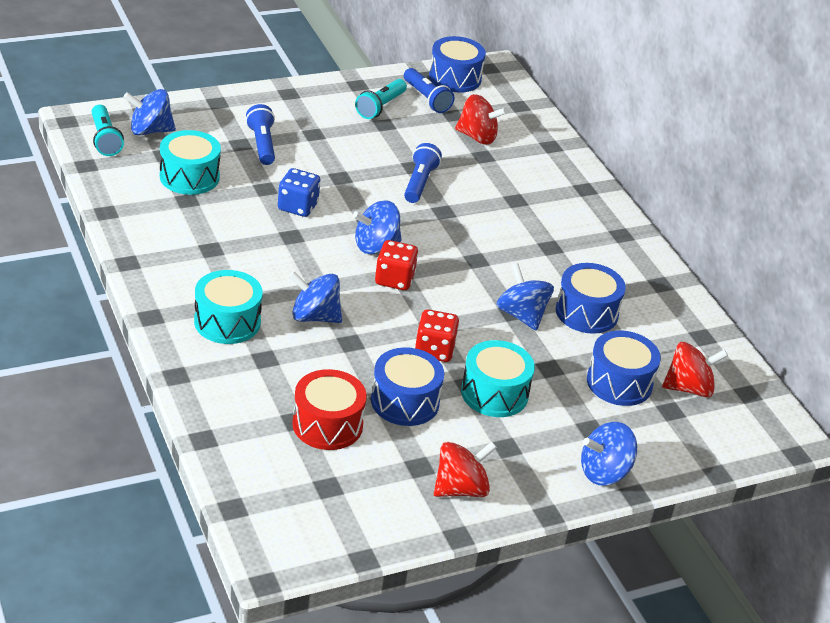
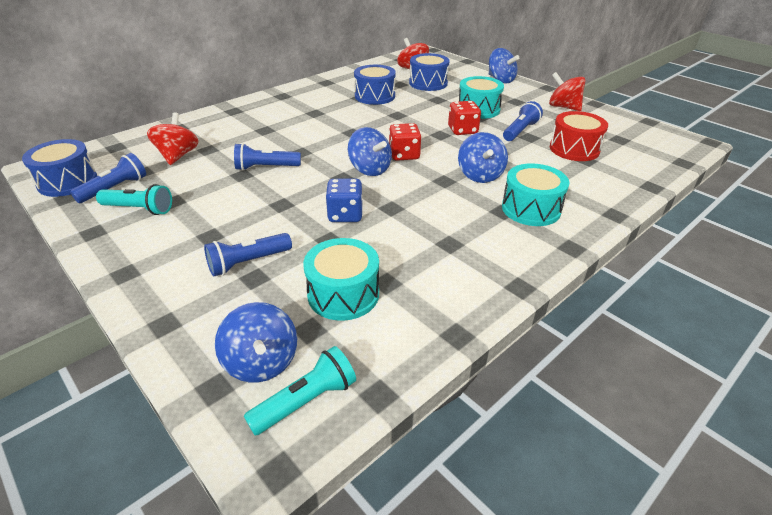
camera: 105 degrees left, 0 degrees up
blue drum [371,347,444,426] -> blue flashlight [503,101,543,141]
blue spinning top [496,263,554,331] -> none

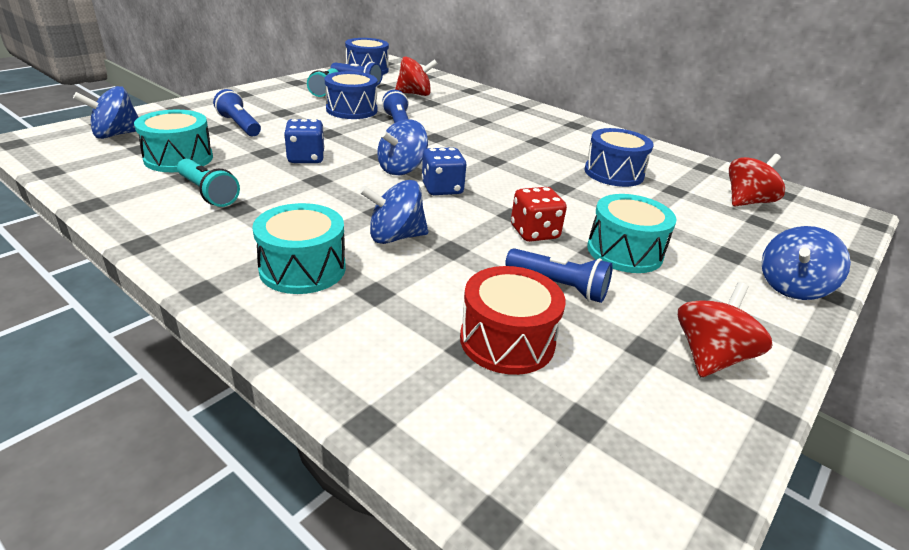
camera: 80 degrees right, 5 degrees down
turquoise flashlight [244,346,356,436] -> turquoise flashlight moved to [177,159,240,207]
red dice [389,123,422,161] -> blue dice [422,147,467,195]
blue drum [409,53,450,91] -> blue drum moved to [325,71,377,119]

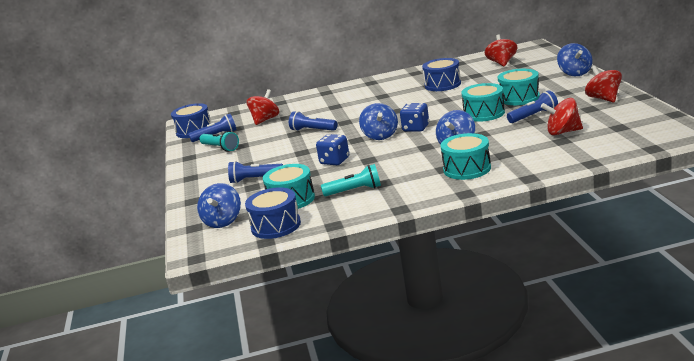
camera: 45 degrees left, 10 degrees down
blue drum [325,71,377,119] -> blue drum moved to [245,187,301,239]
red drum [460,266,565,375] -> red spinning top [541,98,583,135]
red dice [511,187,567,242] -> turquoise drum [461,83,505,122]

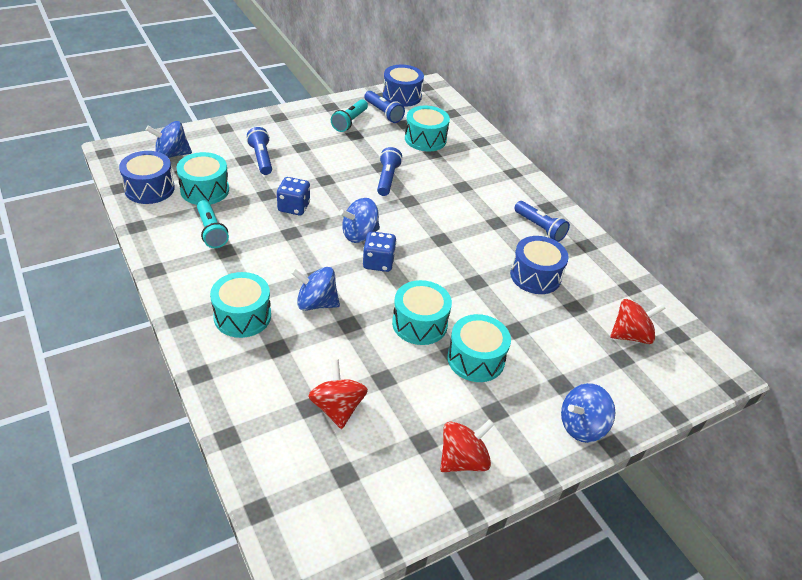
camera: 65 degrees right, 20 degrees up
red spinning top [247,89,279,125] -> turquoise drum [405,106,450,152]
blue flashlight [507,91,558,123] -> blue flashlight moved to [514,201,570,242]

